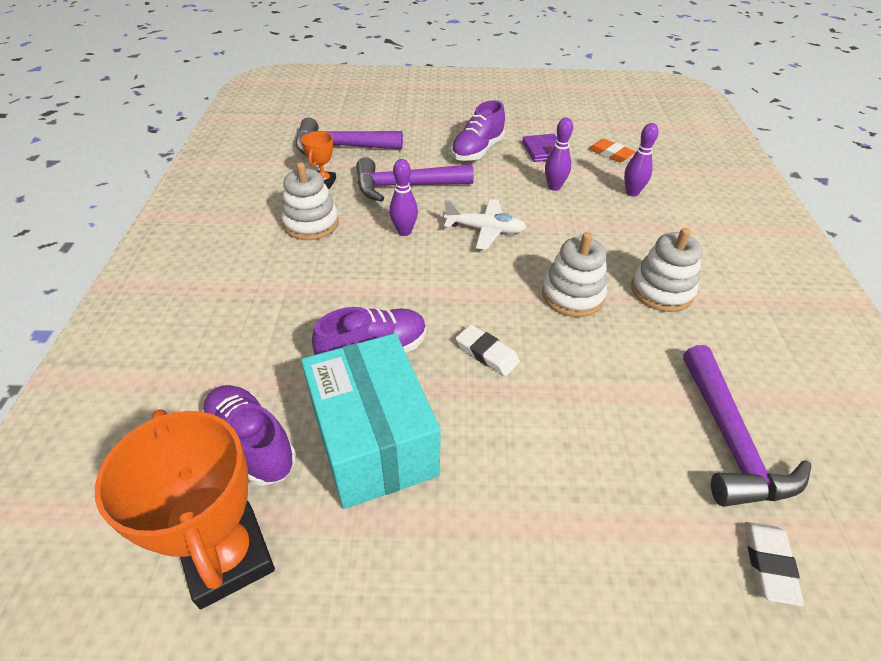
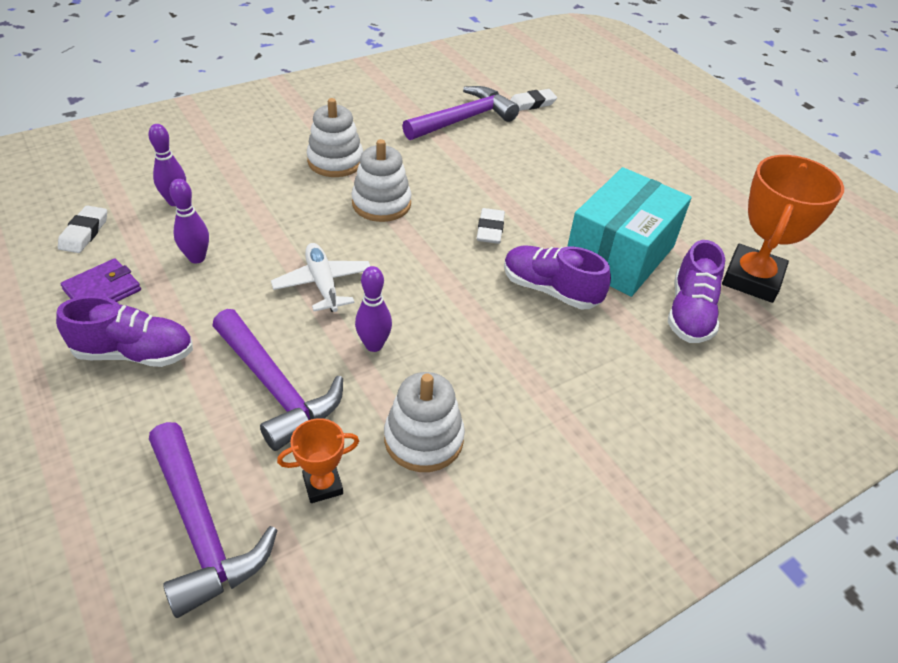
camera: 125 degrees left, 0 degrees up
orange eraser [588,139,636,162] -> white eraser [58,205,107,253]

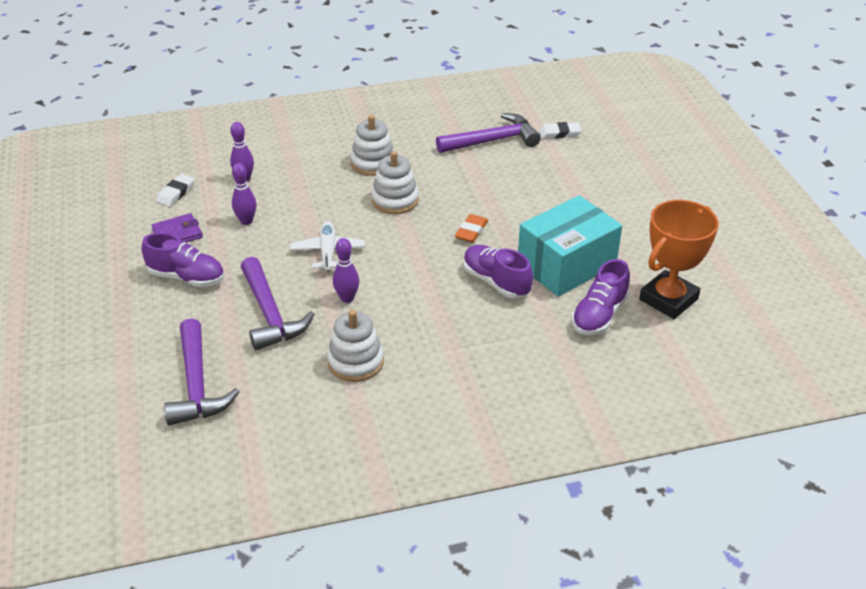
camera: 20 degrees right, 5 degrees down
orange trophy [277,418,359,503] -> none
white eraser [477,208,505,244] -> orange eraser [455,214,488,243]

